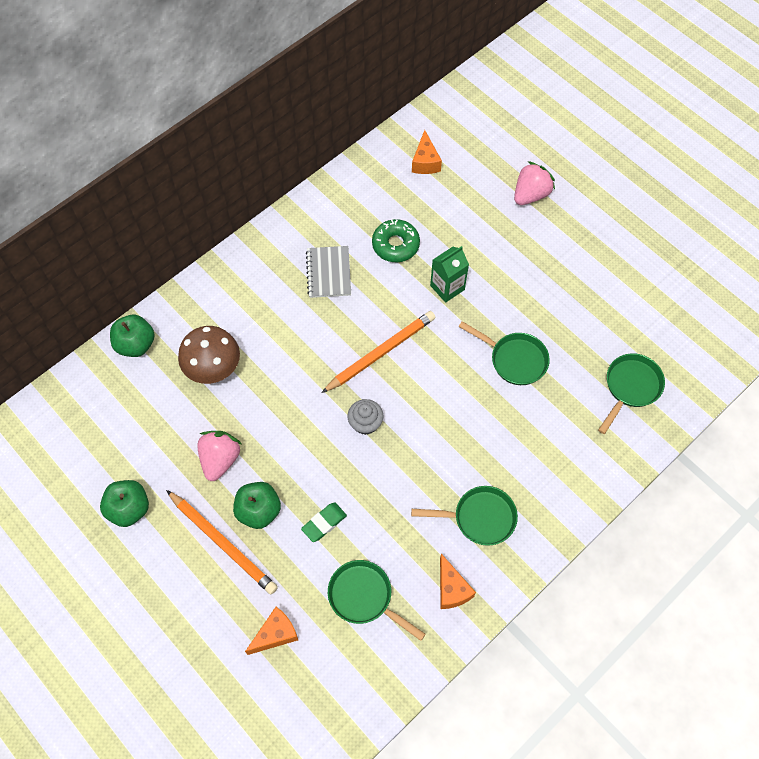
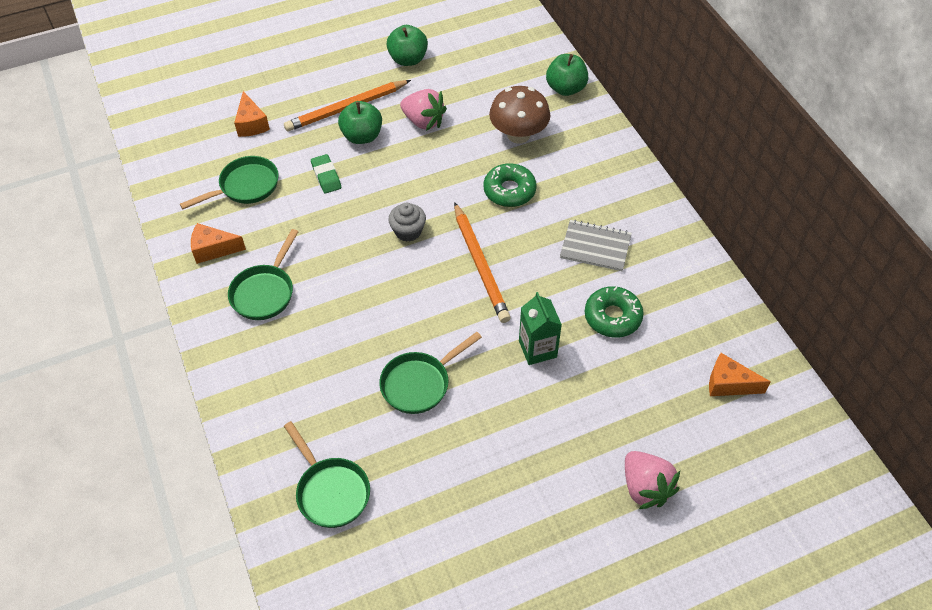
camera: 110 degrees right, 10 degrees down
none -> green donut [484,163,537,207]

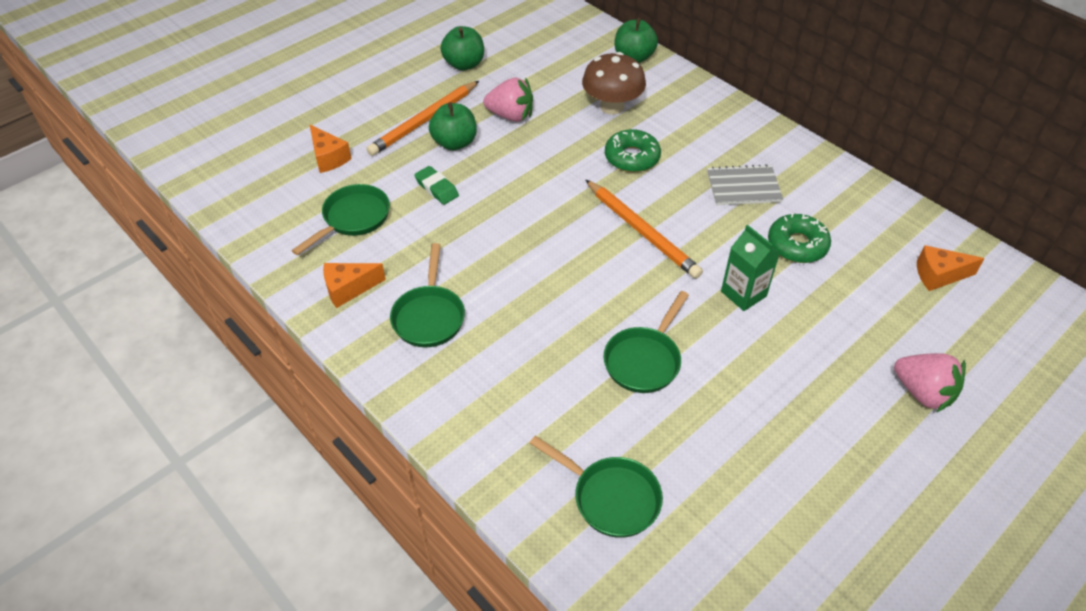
camera: 20 degrees left, 5 degrees down
grey cupcake [388,203,426,242] -> none

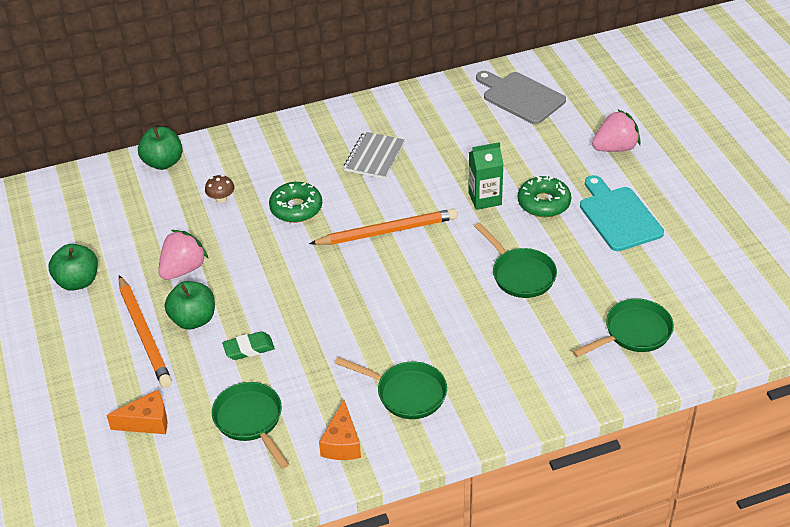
camera: 65 degrees left, 5 degrees down
brown mushroom [582,52,646,115] -> brown mushroom [205,175,234,203], size x0.47
green donut [768,213,831,263] -> green donut moved to [518,175,571,217]
orange cheese [917,245,985,291] -> grey cutting board [476,71,566,124]
none -> turquoise cutting board [580,175,664,251]

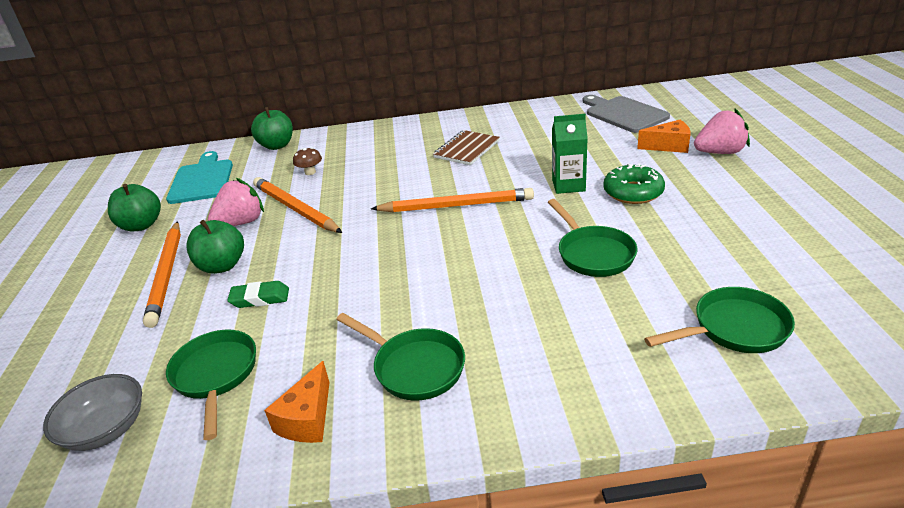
camera: 15 degrees right, 10 degrees down
orange cheese [106,390,167,434] -> orange cheese moved to [637,120,691,153]
green donut [269,182,322,223] -> none
grey notebook [343,131,405,179] -> brown notebook [433,130,500,165]
turquoise cutting board [580,175,664,251] -> turquoise cutting board moved to [166,151,233,204]
none -> grey bowl [43,374,142,451]
none -> orange pencil [253,177,342,233]

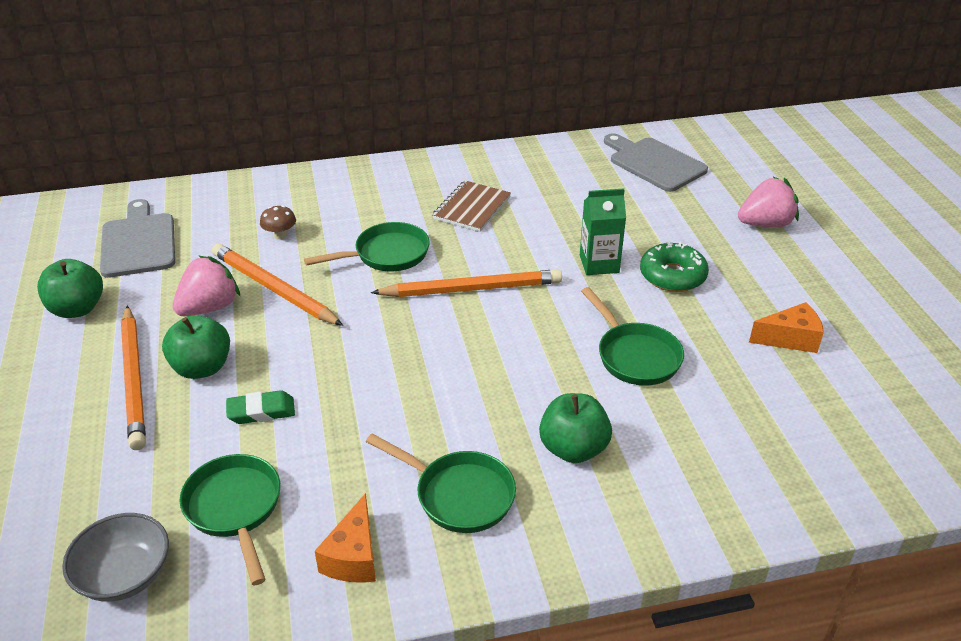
camera: 10 degrees left, 5 degrees up
turquoise cutting board [166,151,233,204] -> grey cutting board [100,199,175,278]
green apple [251,107,293,150] -> green apple moved to [539,393,612,463]
orange cheese [637,120,691,153] -> orange cheese moved to [749,302,824,353]
green pan [644,287,795,353] -> green pan moved to [304,222,430,271]

